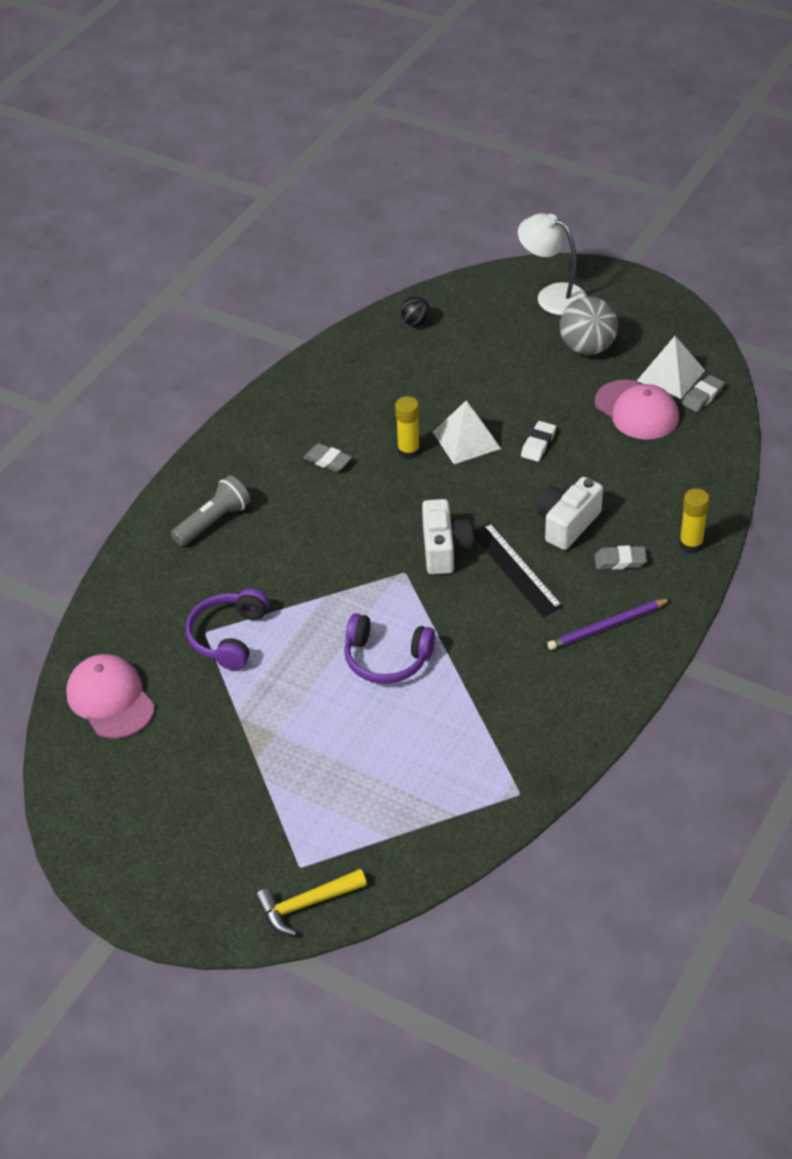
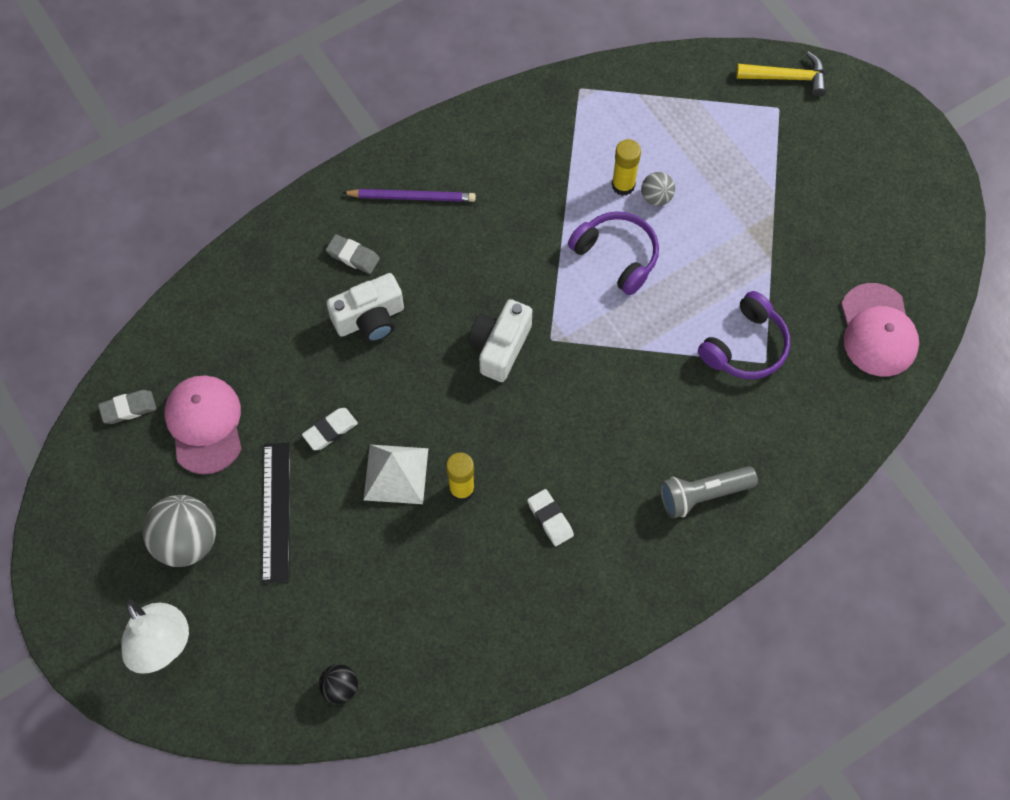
camera: 155 degrees left, 20 degrees up
grey eraser [304,443,352,472] -> white eraser [527,489,574,546]
black ruler [472,522,563,617] -> black ruler moved to [262,443,290,584]
white pyramid [637,336,705,399] -> none
yellow glue stick [679,488,709,553] -> yellow glue stick moved to [612,139,641,196]
none -> grey ball [641,172,675,206]

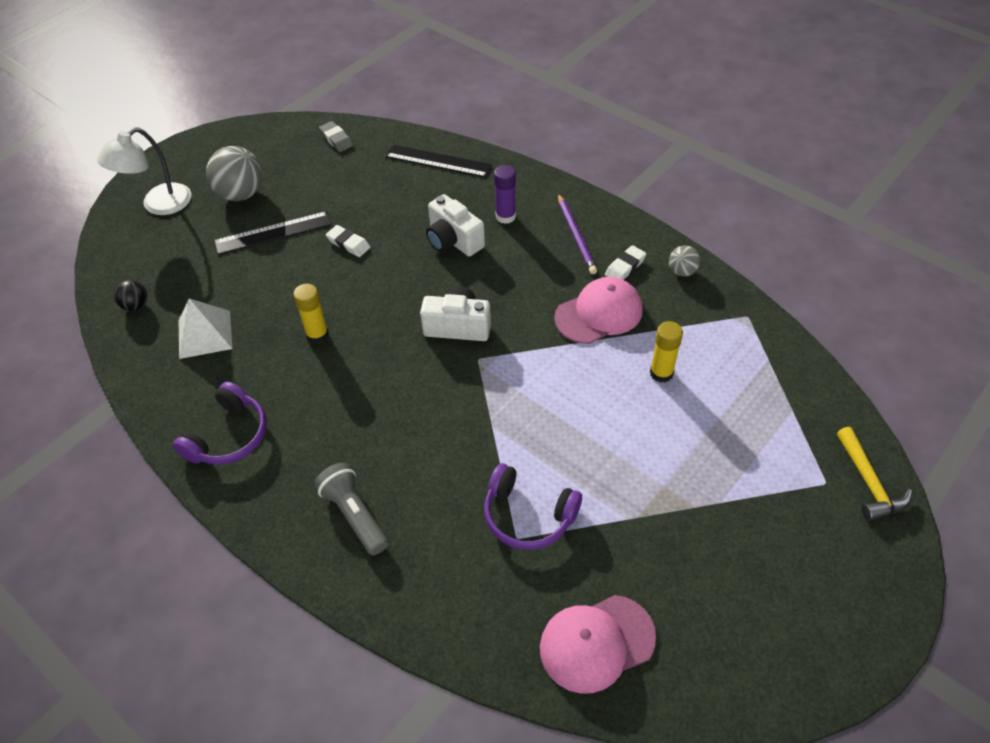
camera: 75 degrees right, 15 degrees down
pink cap [165,376,241,474] -> pink cap moved to [554,277,643,344]
grey eraser [326,234,380,274] -> purple glue stick [494,165,516,224]
white pyramid [364,445,428,504] -> white pyramid moved to [179,298,232,359]
white eraser [527,489,574,546] -> white eraser moved to [605,245,646,280]
purple headphones [568,211,659,295] -> purple headphones moved to [173,382,267,464]
grey ball [641,172,675,206] -> grey ball moved to [669,245,700,277]
none -> black ruler [385,145,493,178]

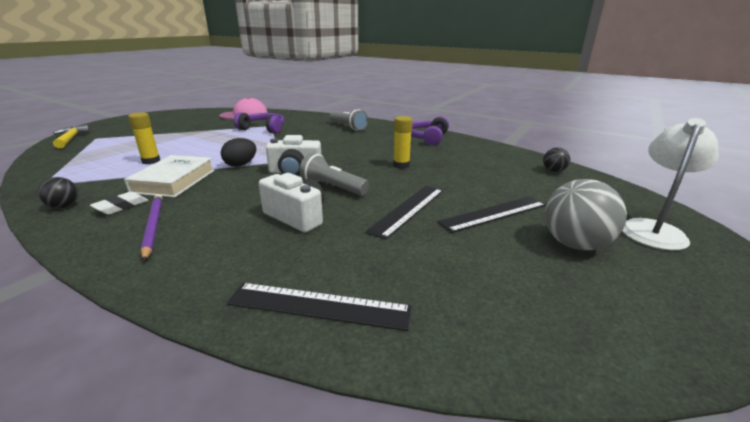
camera: 170 degrees right, 25 degrees down
white pyramid [179,298,232,359] -> none
grey eraser [319,121,353,152] -> none
white eraser [326,225,370,257] -> black ruler [365,186,443,240]
purple glue stick [494,165,516,224] -> none
pink cap [554,277,643,344] -> white book [124,155,215,197]
grey ball [669,245,700,277] -> black ball [38,177,78,208]
none -> black egg [221,138,256,167]
none -> grey flashlight [299,153,369,196]

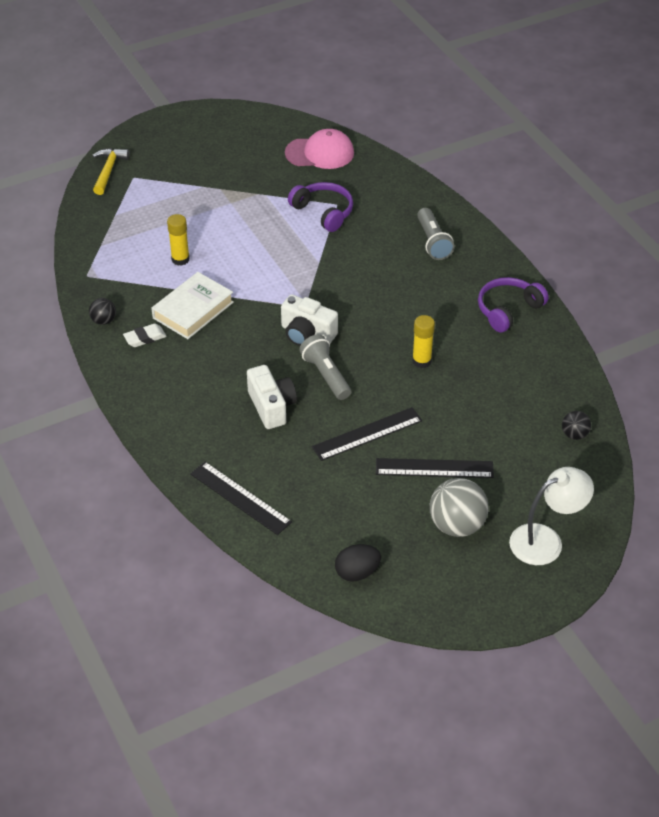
camera: 30 degrees right, 20 degrees up
purple pencil [141,194,163,261] -> none
black egg [221,138,256,167] -> black egg moved to [335,544,381,582]

